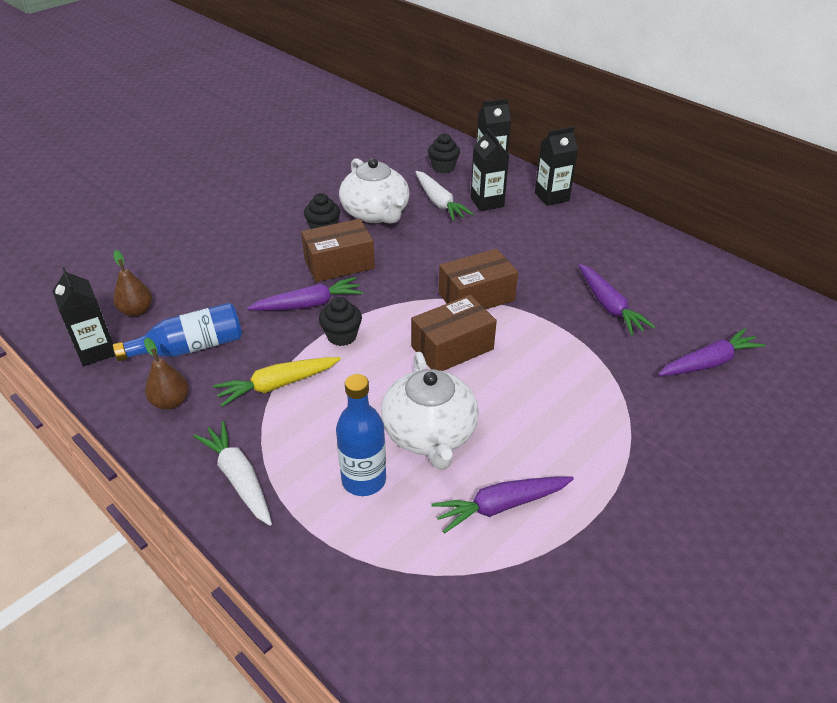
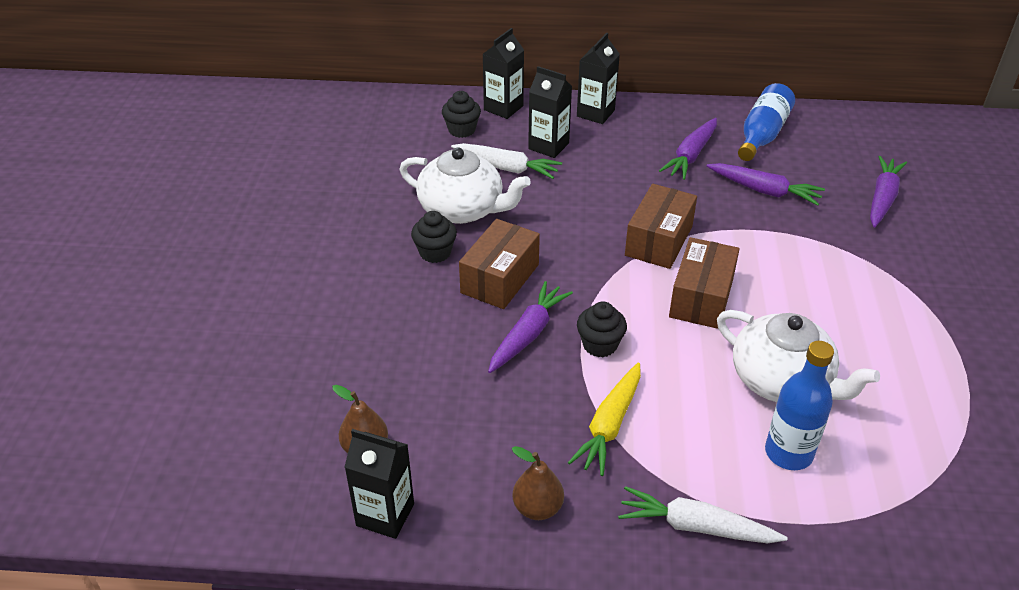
camera: 40 degrees left, 0 degrees up
blue bottle [113,303,242,361] -> blue bottle moved to [738,83,795,161]
purple carrot [431,476,574,534] -> purple carrot moved to [659,118,717,180]

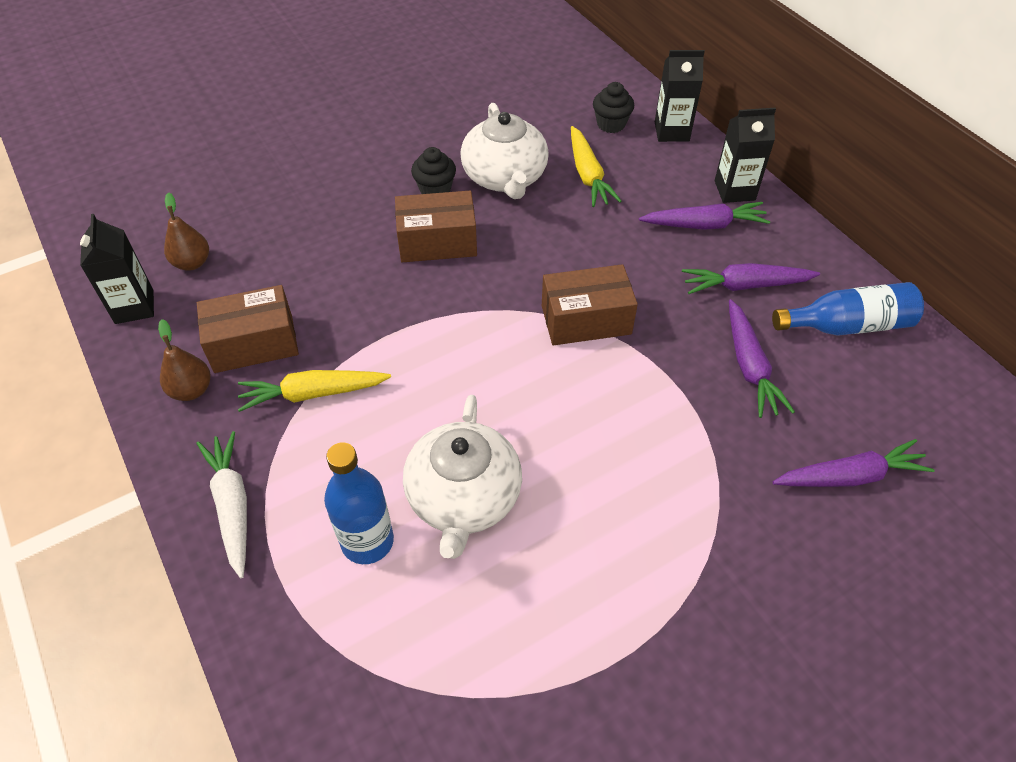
camera: 55 degrees right, 10 degrees up
white carrot [451,143,562,179] -> yellow carrot [571,126,622,207]
purple carrot [488,281,573,373] -> purple carrot moved to [639,202,770,230]
black carton [528,66,572,158] -> none
black cupcake [577,301,627,357] -> none
brown box [669,237,740,329] -> brown box moved to [197,285,299,373]

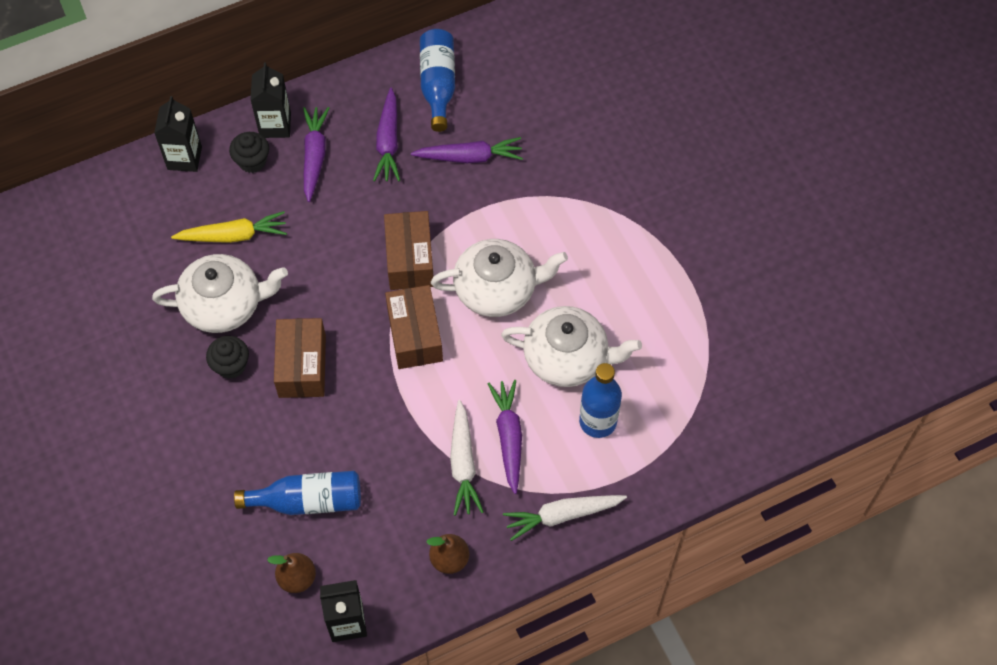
camera: 85 degrees left, 10 degrees up
brown box [197,285,299,373] -> brown box moved to [385,285,443,369]
yellow carrot [238,370,391,412] -> white carrot [450,400,484,516]
black cupcake [593,82,634,133] -> black cupcake moved to [229,132,269,173]
purple carrot [773,439,935,487] -> purple carrot moved to [488,380,522,494]
none -> blue bottle [234,471,361,515]
none -> white teapot [431,239,568,317]

